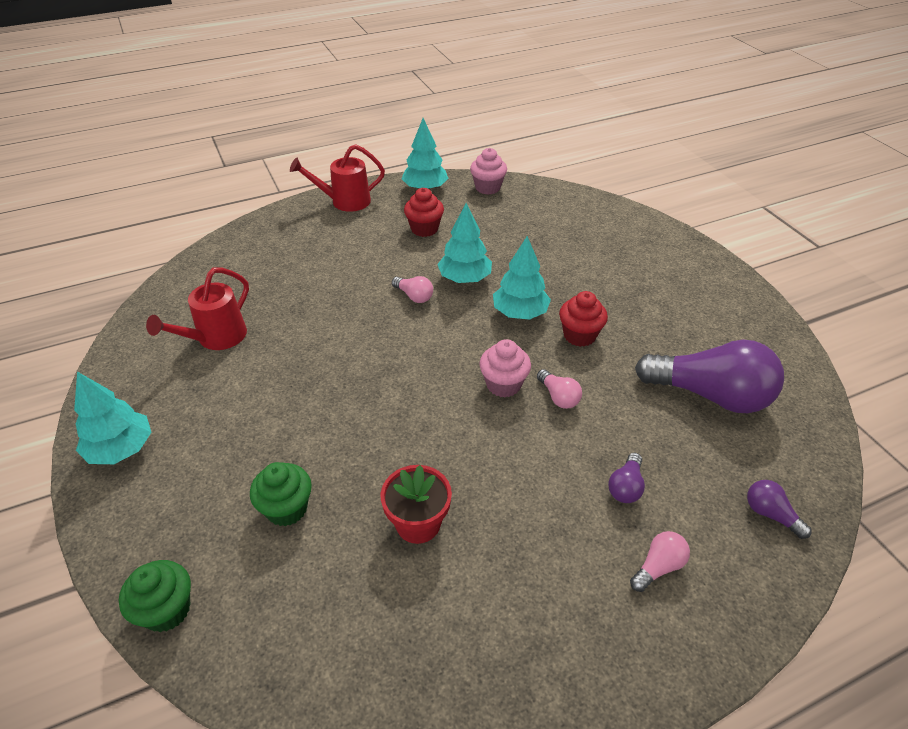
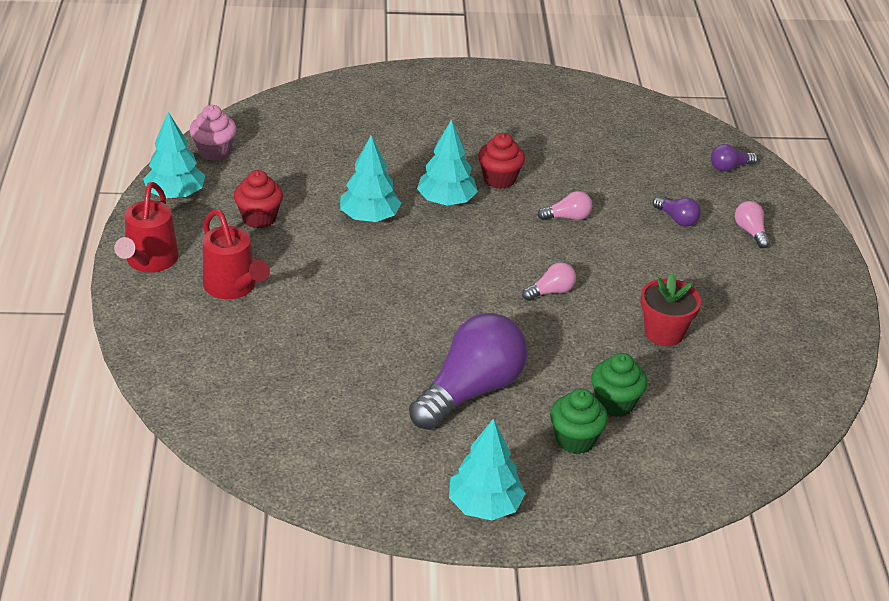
camera: 70 degrees left, 5 degrees down
green cupcake [119,560,191,632] -> green cupcake moved to [550,388,608,454]
red watering can [146,267,249,350] -> red watering can moved to [203,209,270,299]
pink light bulb [392,276,433,303] -> pink light bulb moved to [522,262,576,301]
pink cupcake [480,339,531,397] -> none
purple light bulb [635,340,784,413] -> purple light bulb moved to [409,313,528,430]

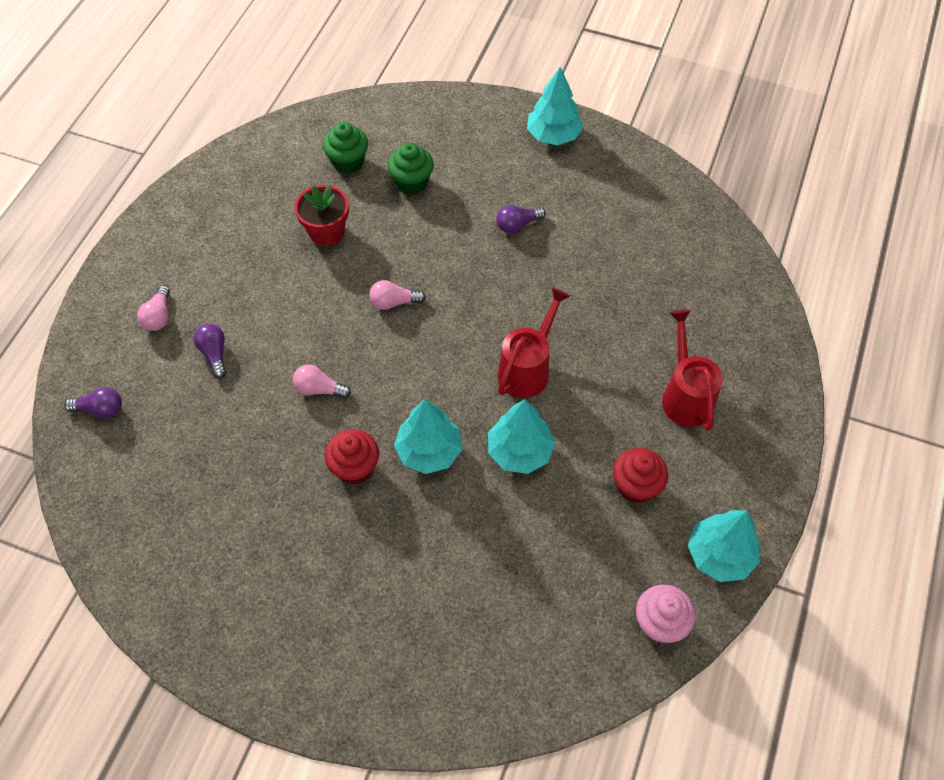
camera: 155 degrees left, 20 degrees up
red watering can [114,182,179,272] -> red watering can moved to [498,287,570,398]
purple light bulb [409,313,528,430] -> purple light bulb [496,205,546,234], size x0.43
green cupcake [550,388,608,454] -> green cupcake moved to [323,122,368,174]

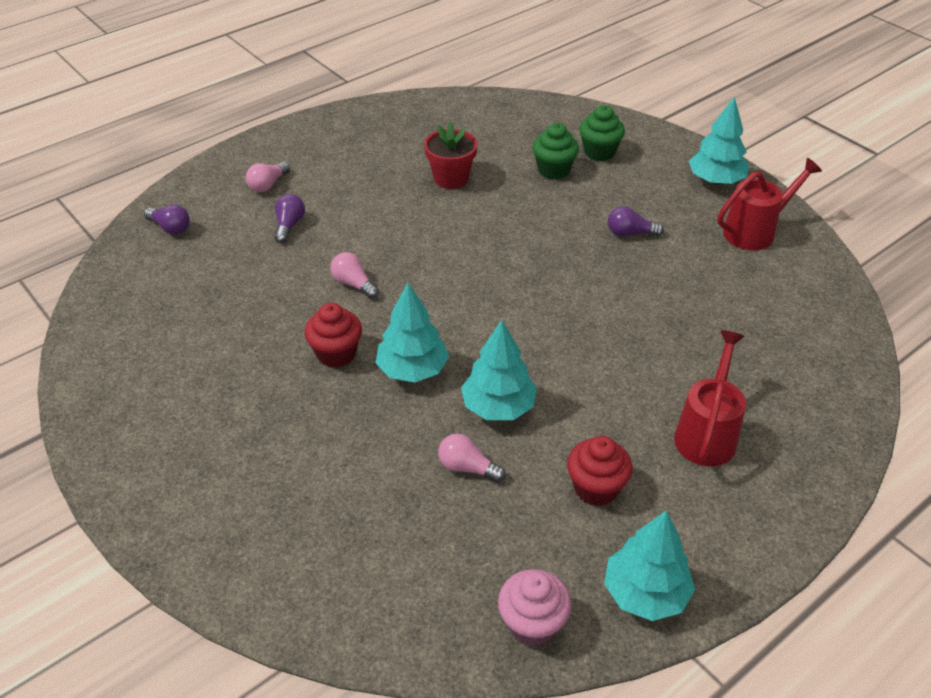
camera: 30 degrees right, 15 degrees down
green cupcake [323,122,368,174] -> green cupcake moved to [579,105,625,161]
pink light bulb [369,280,426,310] -> pink light bulb moved to [438,434,506,483]
red watering can [498,287,570,398] -> red watering can moved to [717,158,822,250]

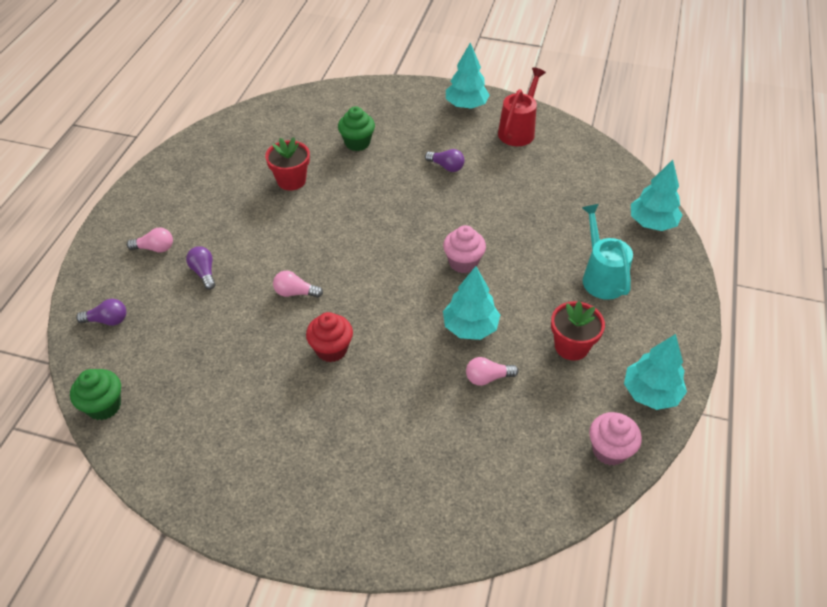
camera: 35 degrees left, 5 degrees up
pink light bulb [246,162,290,192] -> pink light bulb turned 90 degrees counterclockwise [127,227,173,253]
turquoise tree [375,283,449,382] -> turquoise tree moved to [631,160,683,231]
red cupcake [567,436,633,506] -> red flower pot [551,301,605,361]
green cupcake [579,105,625,161] -> green cupcake moved to [70,369,121,420]
purple light bulb [608,206,664,236] -> purple light bulb turned 120 degrees counterclockwise [425,149,465,172]
red watering can [674,330,746,466] -> turquoise watering can [582,204,633,300]
none -> pink cupcake [443,225,486,273]

